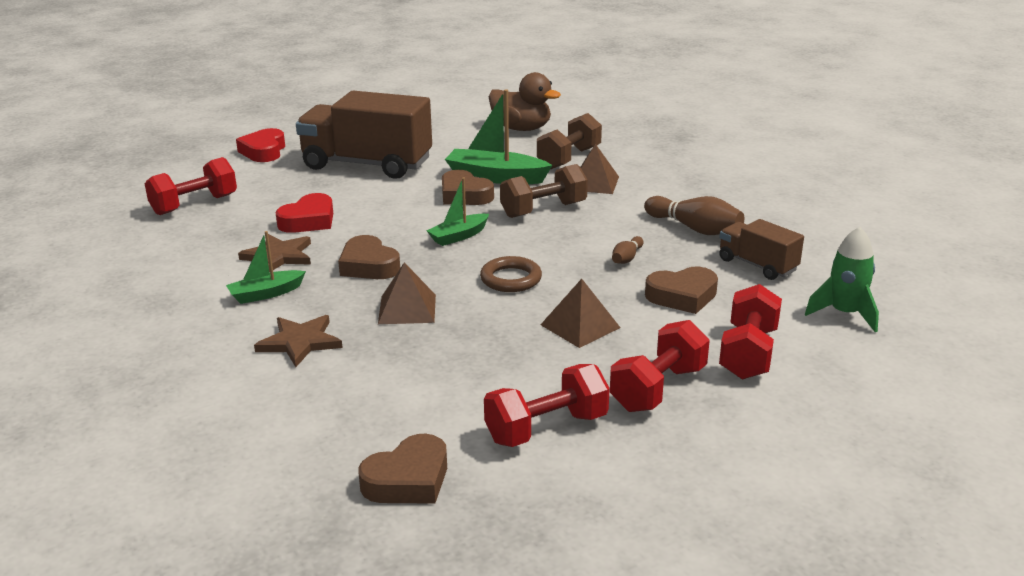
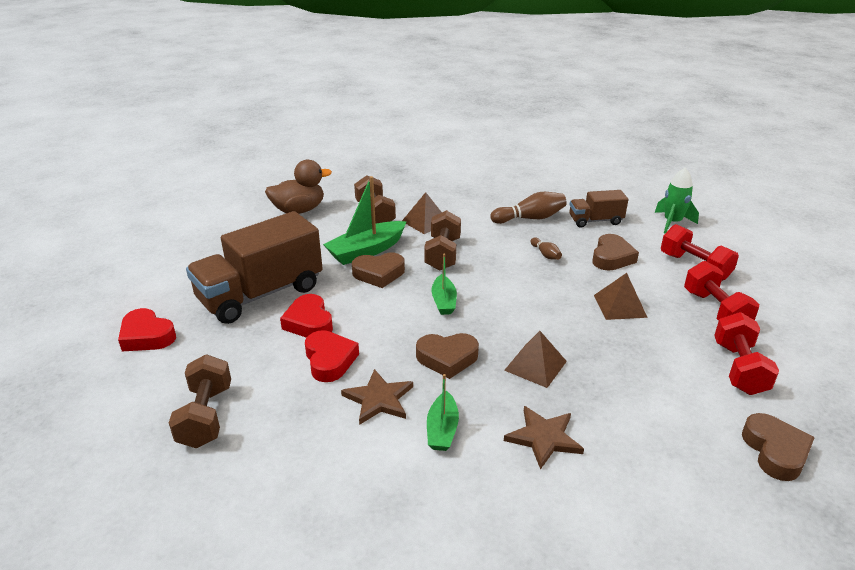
camera: 55 degrees left, 5 degrees up
red dumbbell [145,157,237,215] -> brown dumbbell [169,354,231,448]
brown ring [480,256,542,292] -> none
none -> red heart [280,294,333,338]

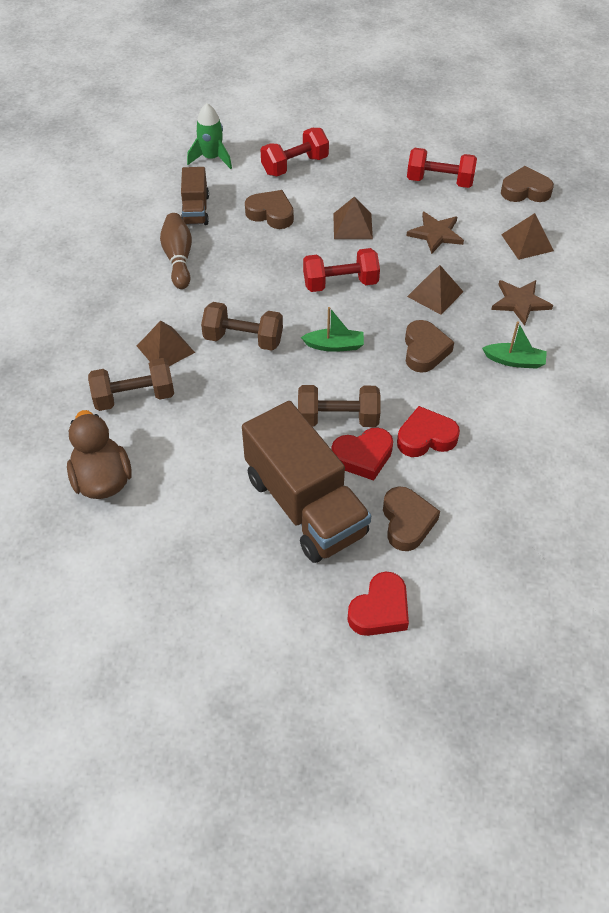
camera: 85 degrees left, 20 degrees up
brown dumbbell [169,354,231,448] -> brown dumbbell moved to [298,385,380,427]
green boat [323,176,407,265] -> none
brown star [341,369,413,425] -> brown star moved to [406,212,464,254]
brown heart [352,252,405,288] -> brown heart moved to [383,487,440,551]
brown bowling pin [531,238,562,260] -> none
red dumbbell [684,261,759,321] -> red dumbbell moved to [303,248,380,292]
none -> brown pyramid [501,213,554,260]

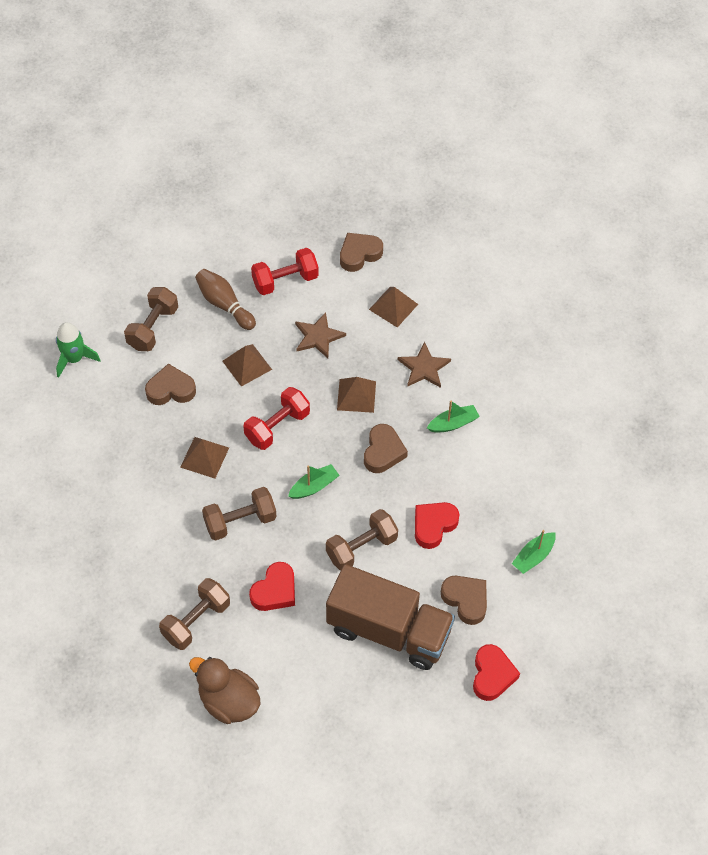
camera: 35 degrees left, 5 degrees up
brown pyramid [137,321,195,366] -> brown pyramid moved to [180,437,229,478]
brown bowling pin [160,213,192,289] -> brown bowling pin moved to [195,269,256,330]
brown truck [181,167,209,225] -> none
red dumbbell [261,128,329,176] -> brown dumbbell [124,287,178,351]
red heart [331,428,393,481] -> red heart moved to [249,562,295,611]
brown heart [405,320,454,373] -> brown heart turned 45 degrees clockwise [364,424,408,473]
none -> green boat [512,530,556,574]

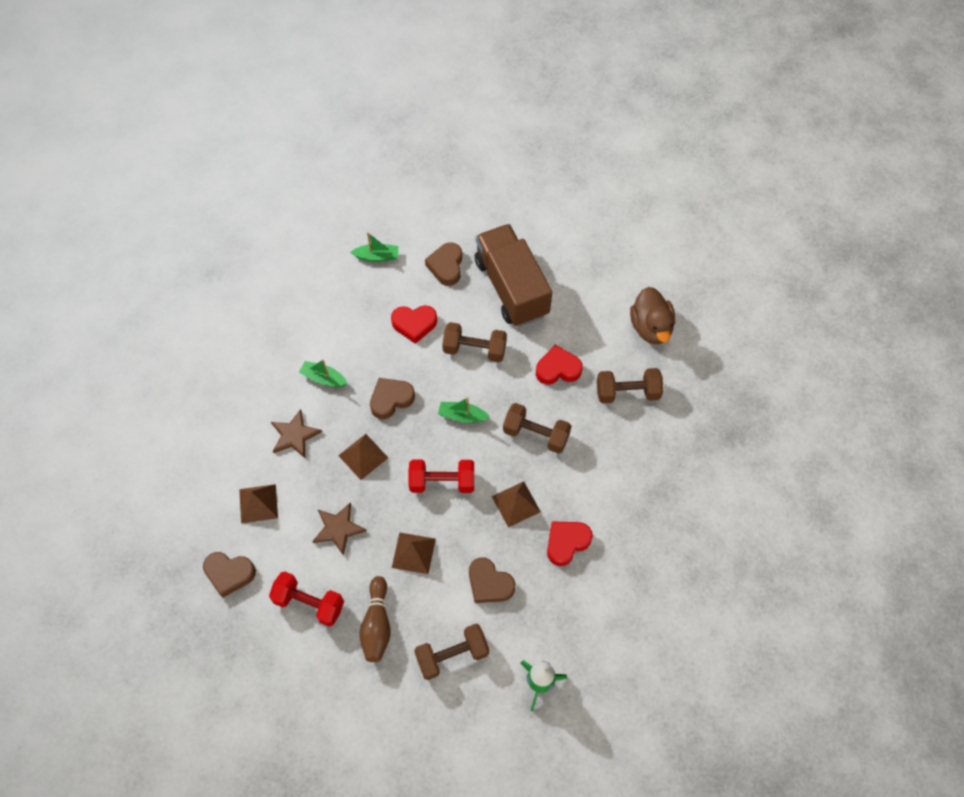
camera: 135 degrees left, 5 degrees up
red heart [473,644,520,701] -> red heart moved to [547,521,593,566]

